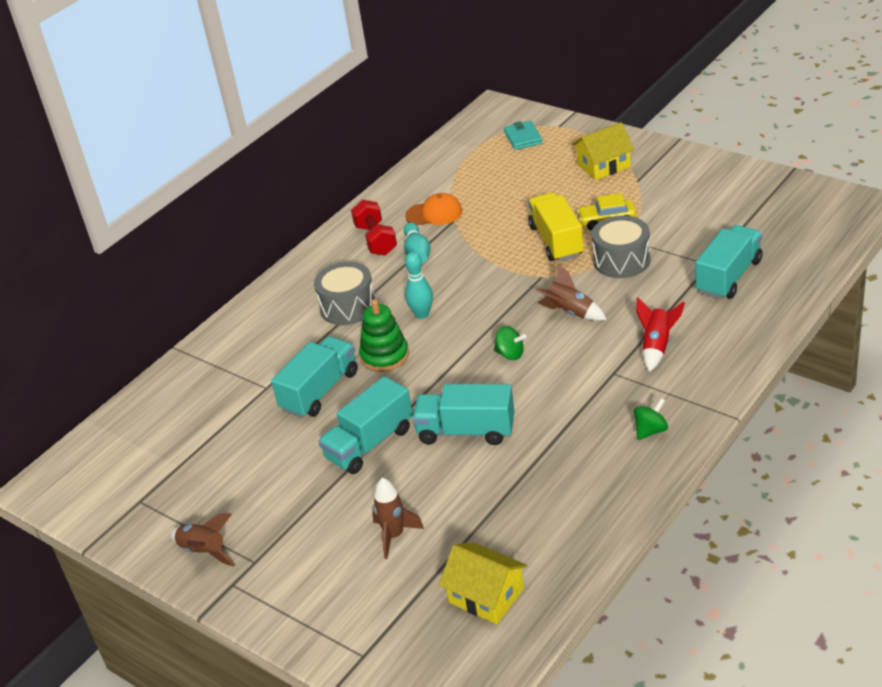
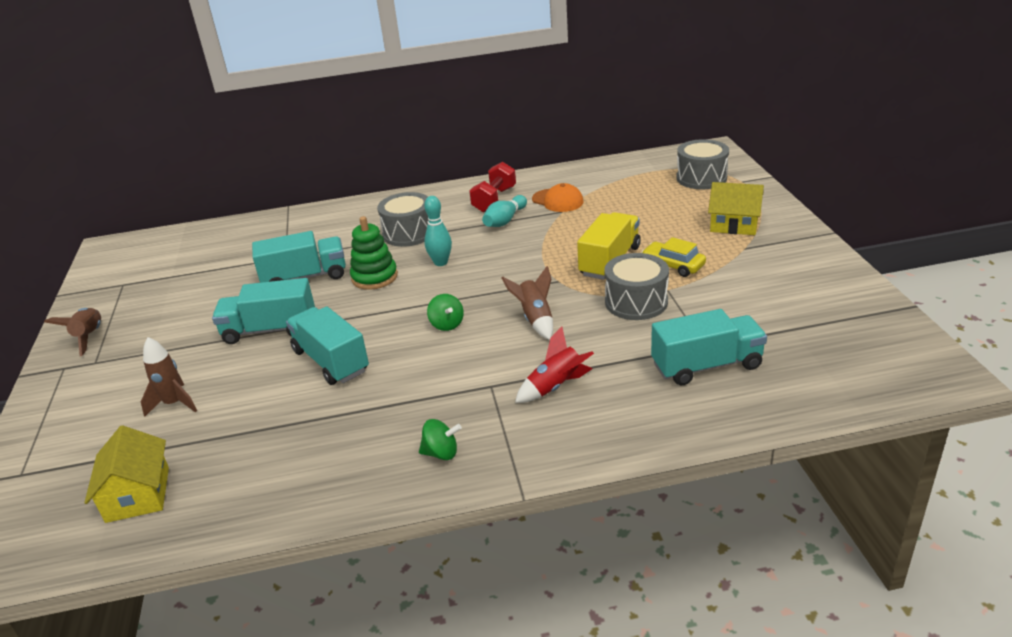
camera: 40 degrees right, 5 degrees down
turquoise wallet [504,121,542,150] -> grey drum [676,139,729,189]

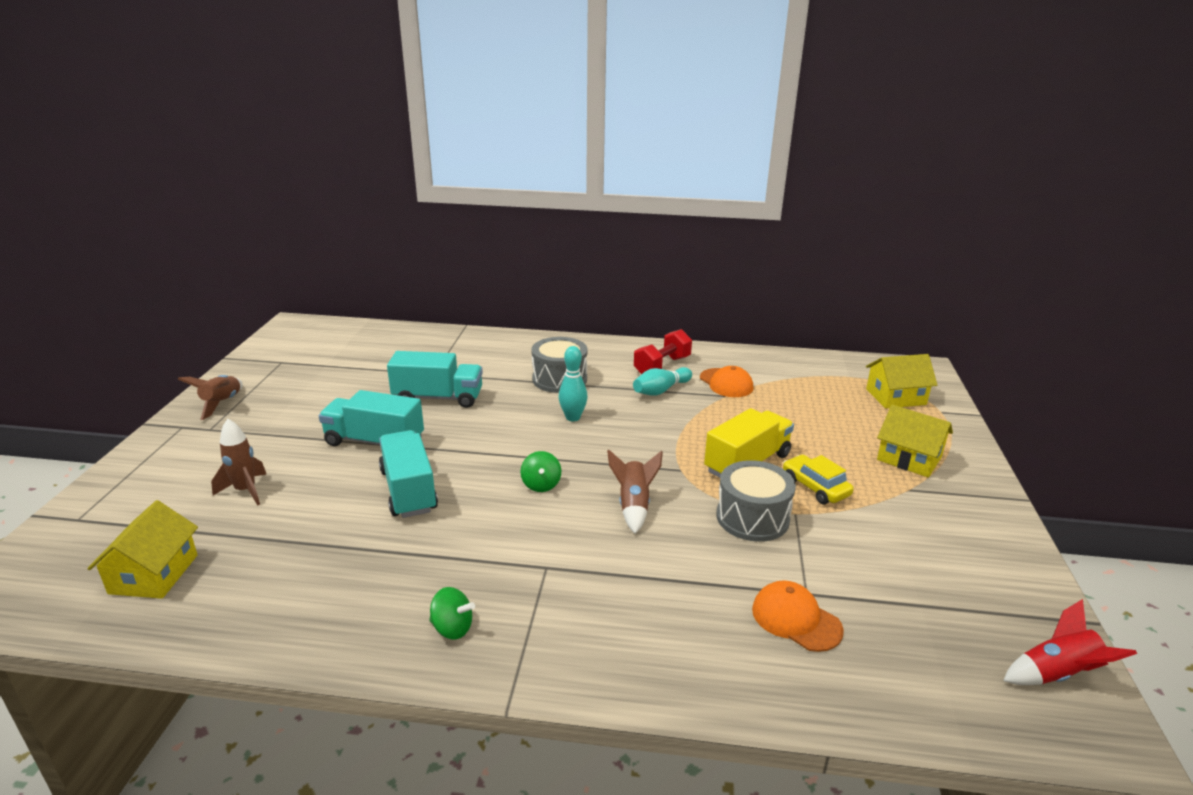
camera: 15 degrees right, 5 degrees down
green stacking toy [350,216,398,290] -> none
red rocket [515,327,594,403] -> red rocket moved to [1003,599,1137,685]
turquoise truck [651,309,767,385] -> orange cap [752,580,844,652]
grey drum [676,139,729,189] -> yellow house [866,354,937,408]

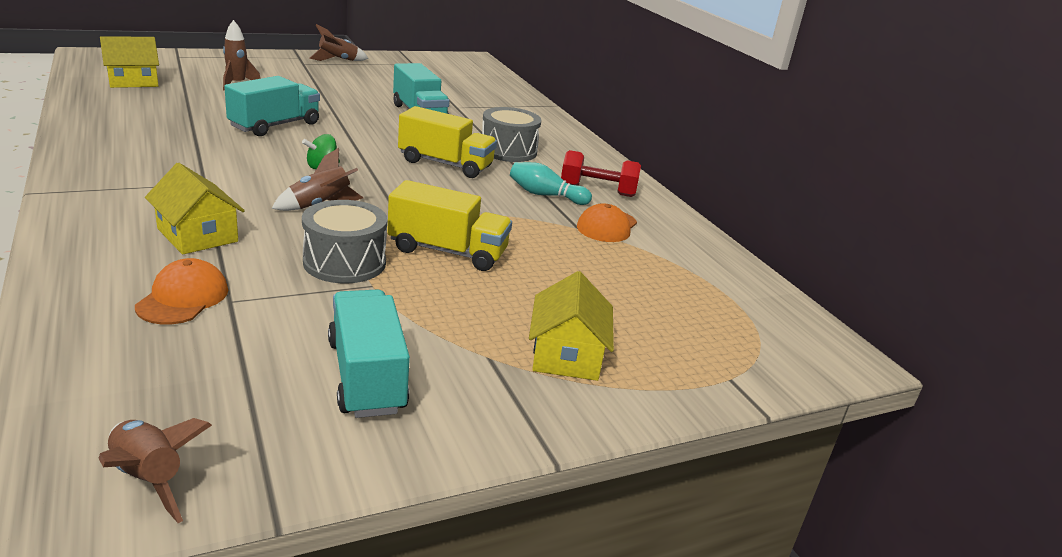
camera: 55 degrees right, 0 degrees up
turquoise truck [319,390,424,446] -> turquoise truck moved to [328,289,410,418]
green spinning top [429,587,475,639] -> none
turquoise bowling pin [558,346,588,421] -> yellow truck [398,106,497,178]
yellow car [783,455,854,504] -> none
yellow house [866,354,937,408] -> yellow house moved to [145,163,245,255]
red rocket [1003,599,1137,685] -> brown rocket [98,418,212,523]

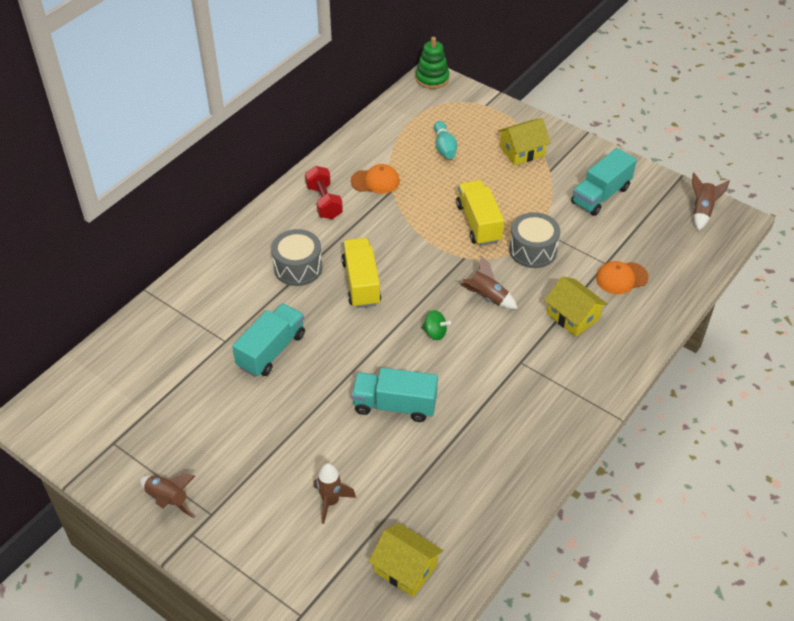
camera: 115 degrees left, 20 degrees up
yellow house [145,163,245,255] -> yellow house turned 60 degrees counterclockwise [544,276,608,337]
turquoise bowling pin [510,162,592,205] -> turquoise bowling pin moved to [434,121,457,159]
none -> green stacking toy [416,37,449,89]

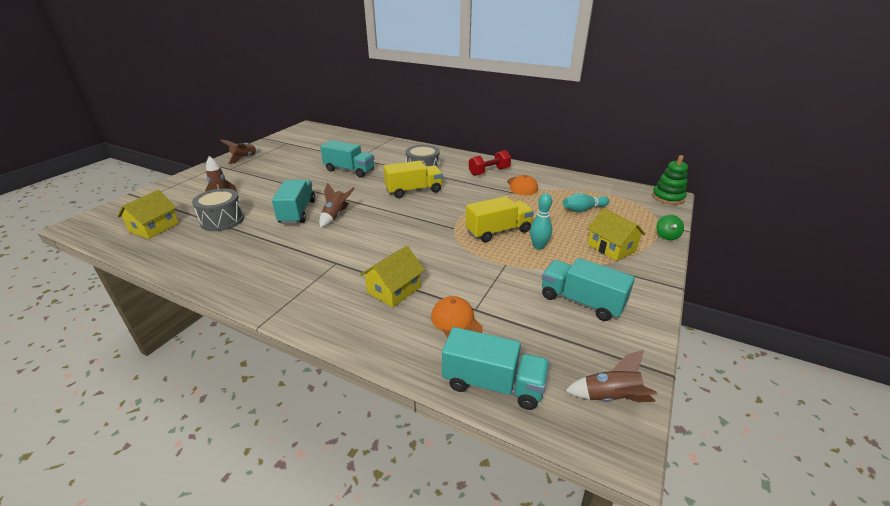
camera: 80 degrees right, 15 degrees down
green spinning top [421,310,451,340] -> green spinning top moved to [656,215,684,240]
brown rocket [460,256,518,309] -> brown rocket moved to [319,183,355,228]
grey drum [509,212,560,268] -> grey drum moved to [192,189,244,231]
none -> turquoise truck [442,327,549,410]
none -> turquoise bowling pin [530,193,552,250]

